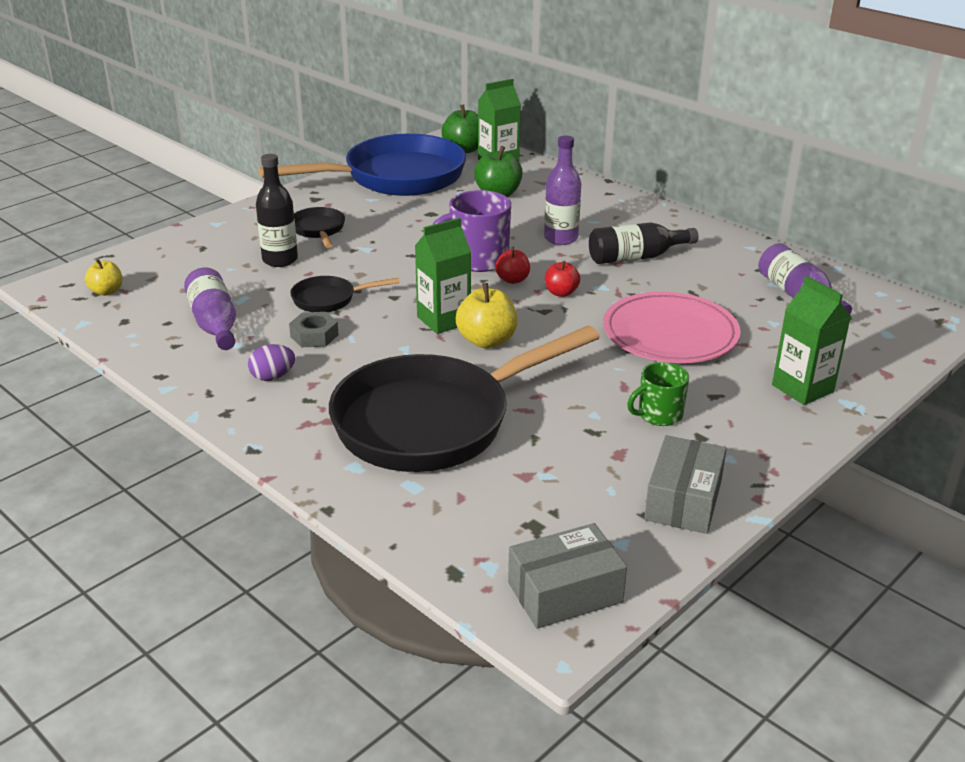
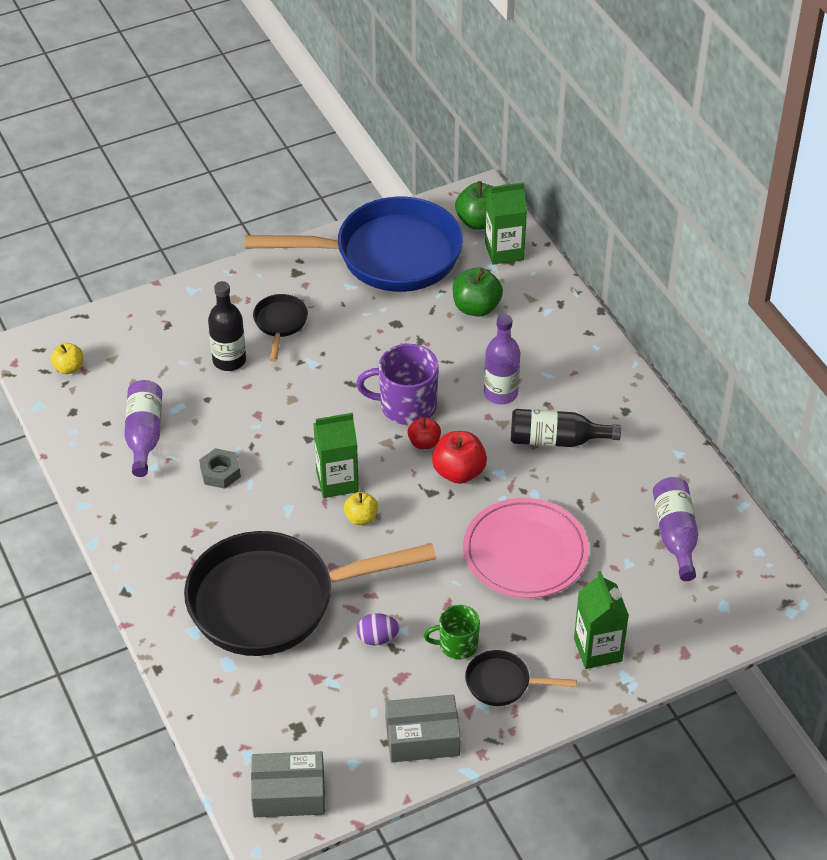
camera: 20 degrees right, 15 degrees up
purple egg [248,344,295,381] -> purple egg moved to [357,613,399,646]
black pan [290,276,400,312] -> black pan moved to [465,650,577,706]
yellow apple [456,283,518,348] -> yellow apple [344,492,378,525], size x0.62
red apple [545,261,580,297] -> red apple [432,431,487,484], size x1.60
grey box [644,435,727,534] -> grey box turned 45 degrees clockwise [385,695,461,762]

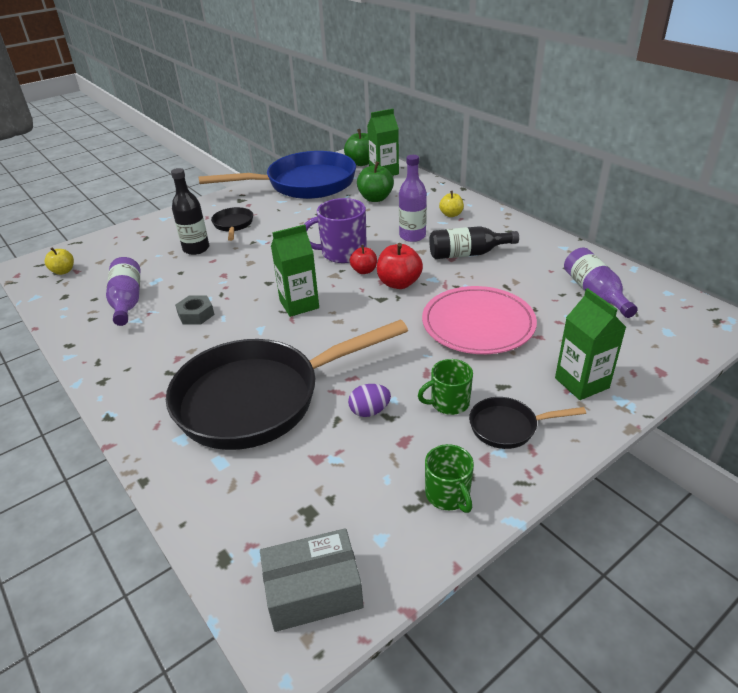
camera: 10 degrees left, 10 degrees down
yellow apple [344,492,378,525] -> yellow apple moved to [439,191,464,217]
grey box [385,695,461,762] -> green mug [425,444,474,513]

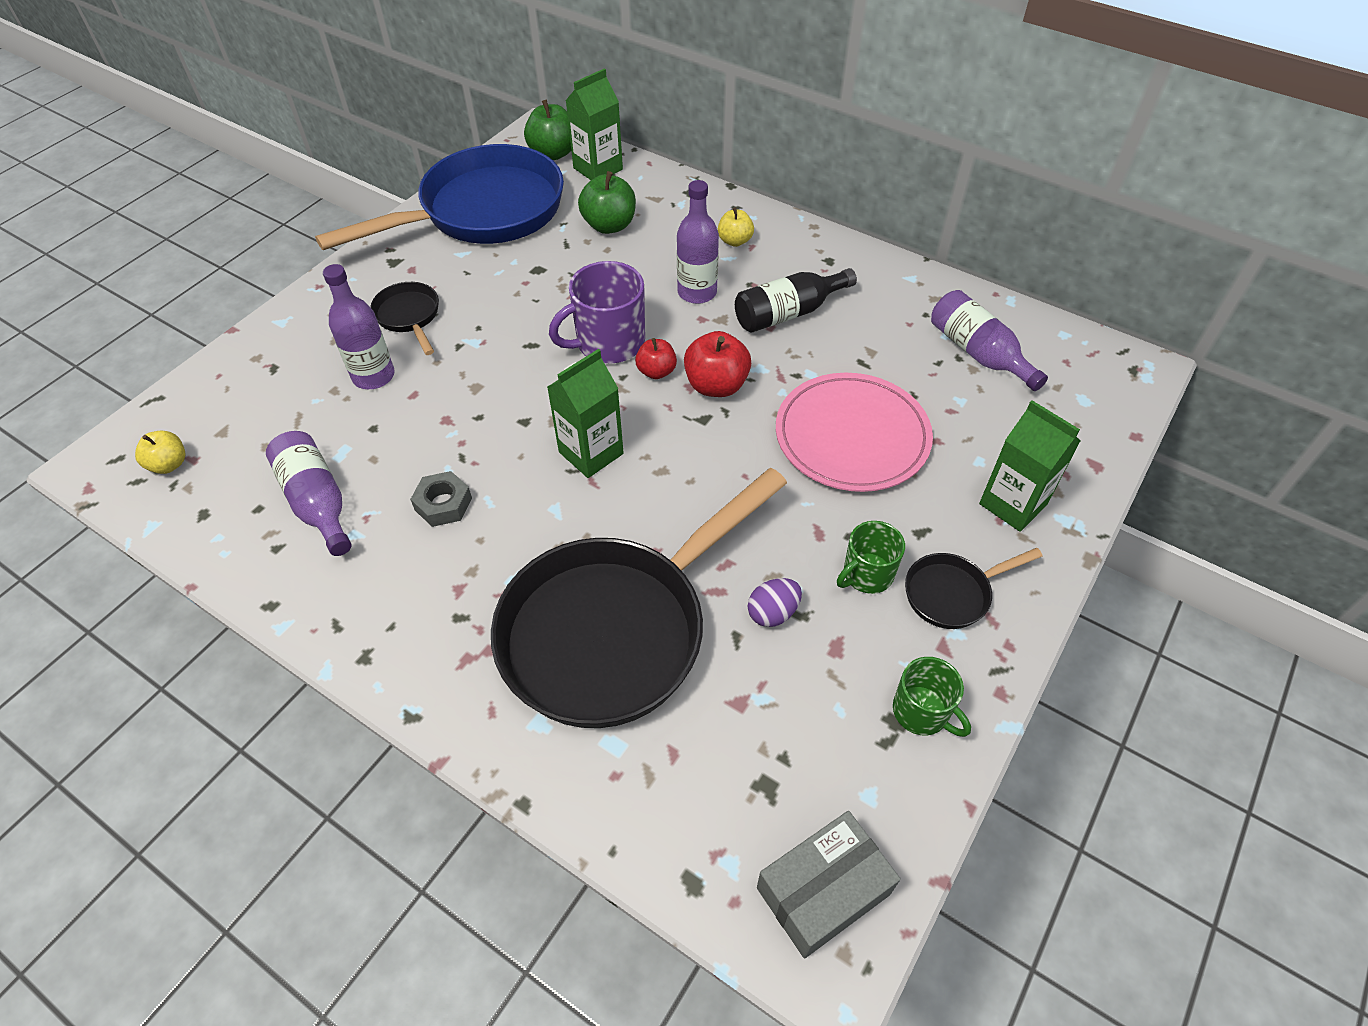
camera: 20 degrees left, 15 degrees up
black bottle [171,168,209,255] -> purple bottle [323,264,394,389]

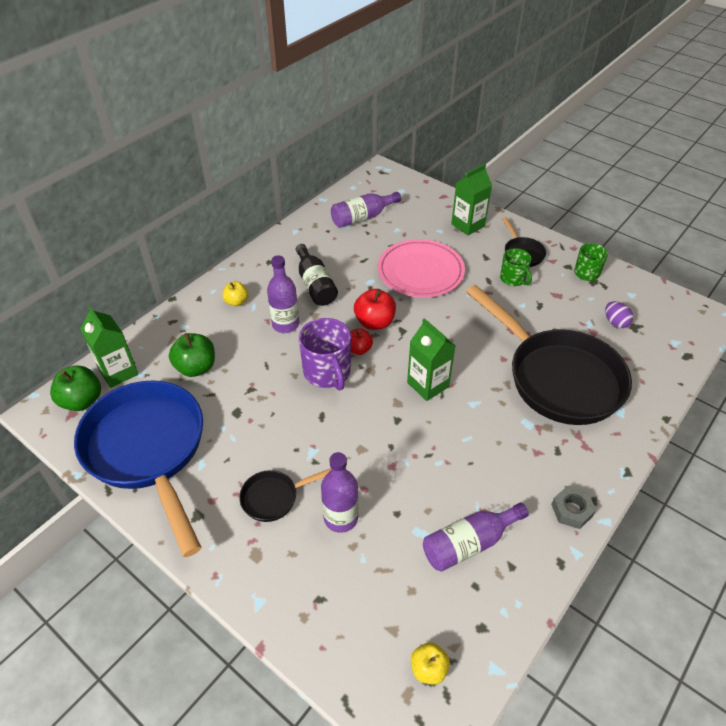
camera: 85 degrees left, 5 degrees down
grey nut [410,471,472,527] -> grey nut moved to [551,486,596,529]
purple egg [748,578,802,627] -> purple egg moved to [605,301,633,328]
grey box [757,811,901,958] -> none

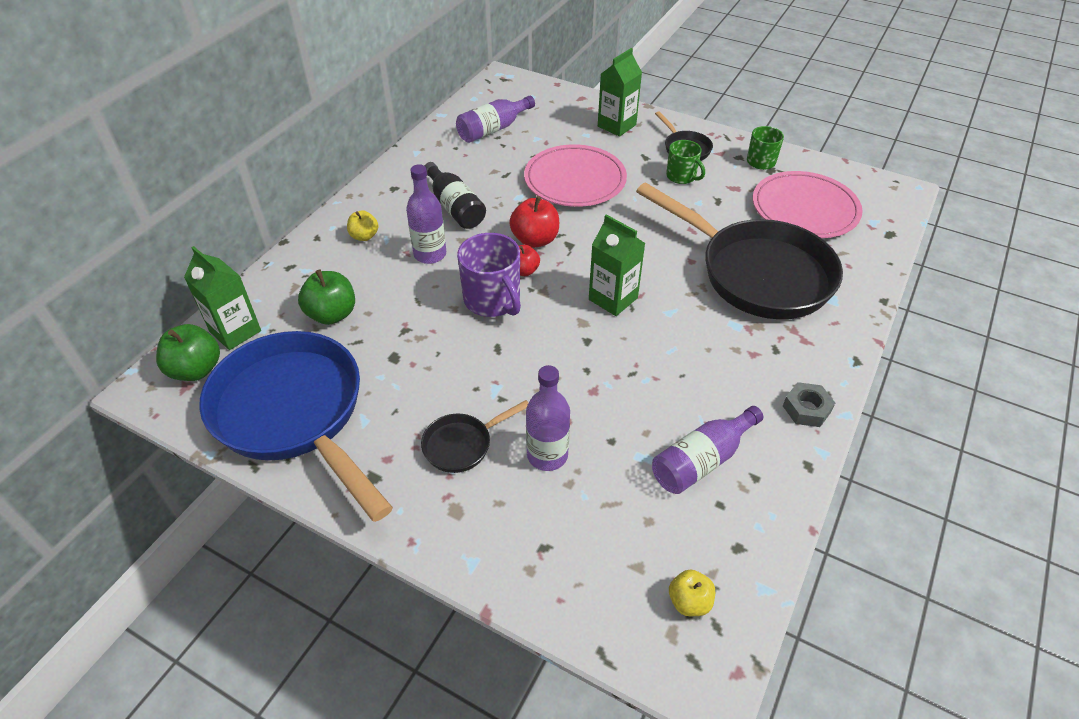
camera: 10 degrees left, 0 degrees up
purple egg [605,301,633,328] -> pink plate [753,171,863,238]

